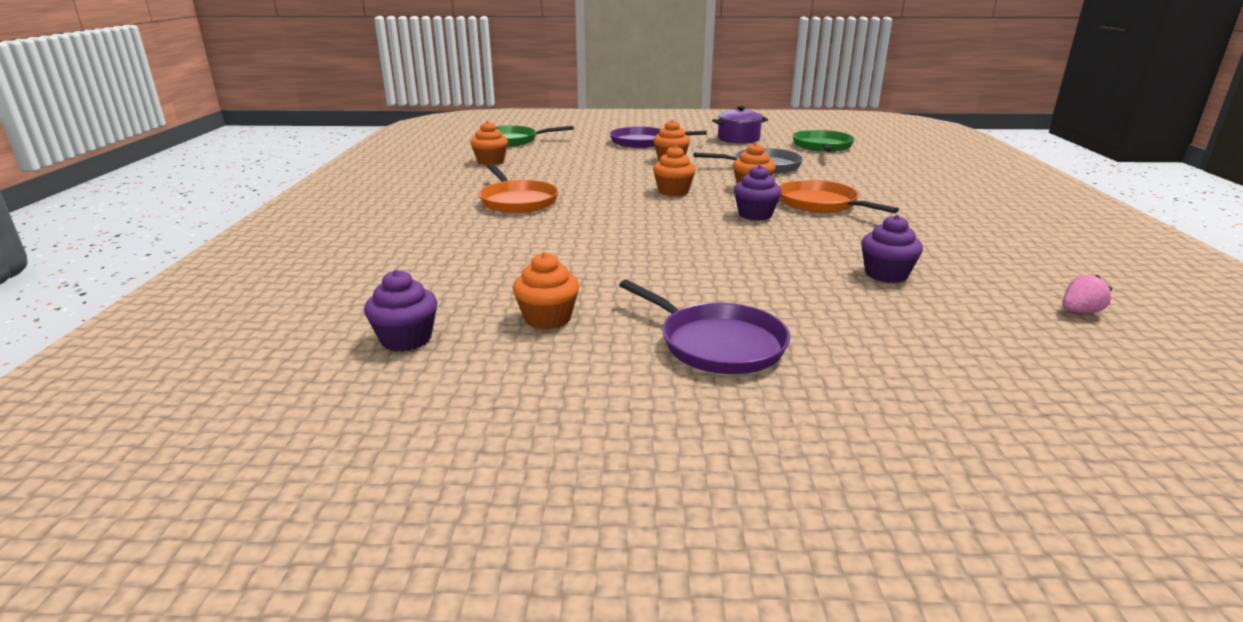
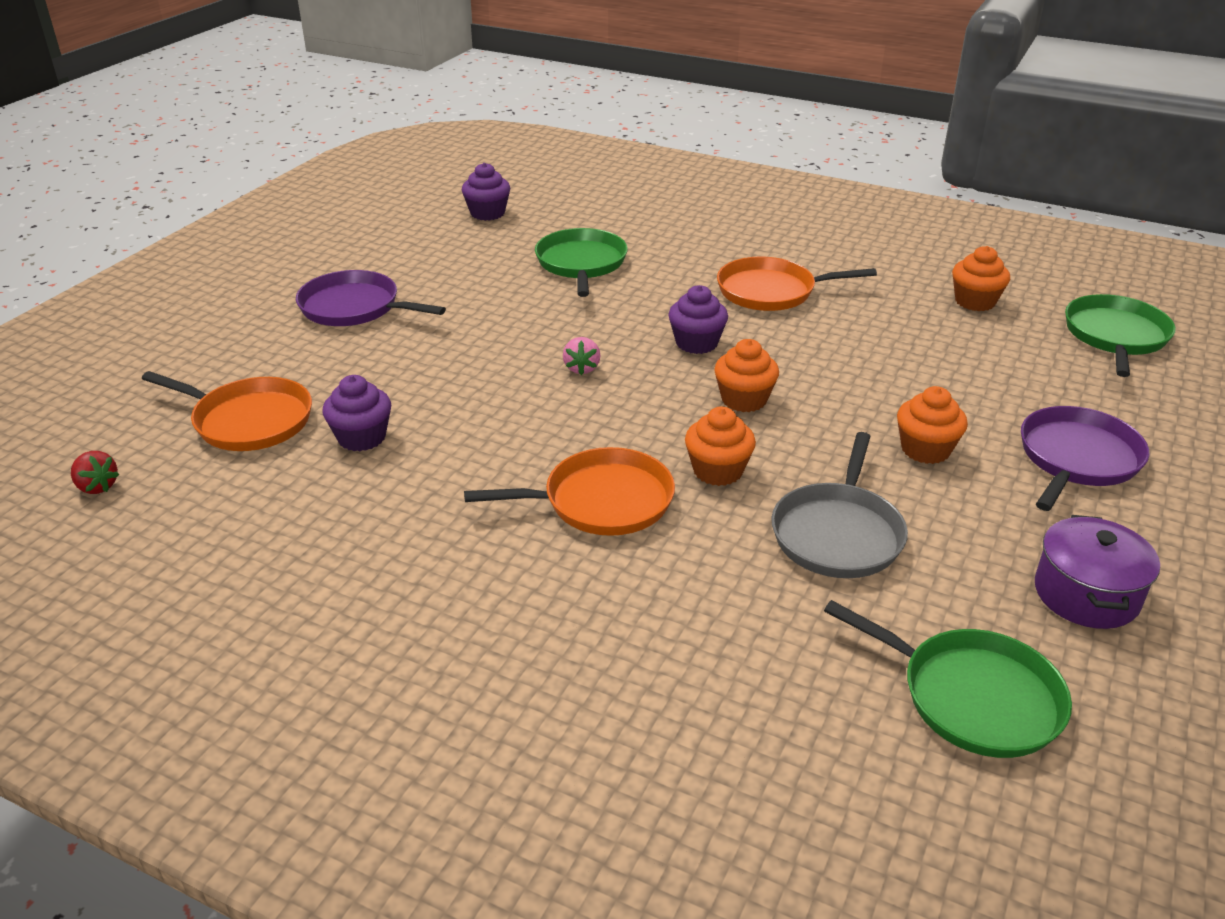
camera: 115 degrees right, 10 degrees up
orange cupcake [513,252,580,330] -> none
purple pan [619,280,790,374] -> purple pan turned 45 degrees clockwise [296,270,446,326]
purple cupcake [734,165,782,221] -> purple cupcake moved to [668,285,728,354]
pink strawberry [1062,274,1112,313] -> pink strawberry moved to [563,337,601,375]
none -> red strawberry [71,451,119,494]
none -> orange pan [142,371,312,451]
none -> green pan [535,228,628,297]

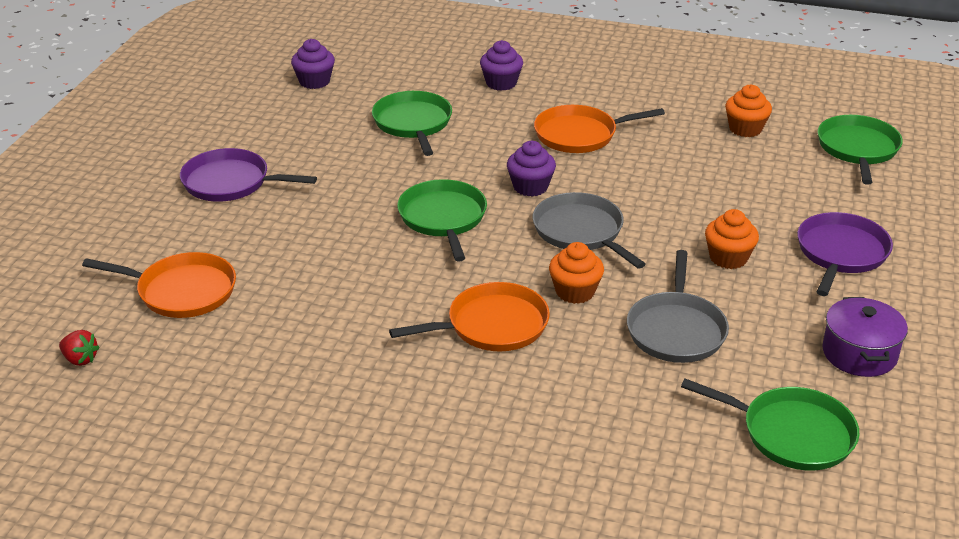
camera: 10 degrees left, 0 degrees up
purple cupcake [322,375,391,451] -> purple cupcake moved to [480,40,523,91]
pink strawberry [563,337,601,375] -> green pan [397,179,487,262]
orange cupcake [714,339,779,412] -> grey pan [532,192,646,269]

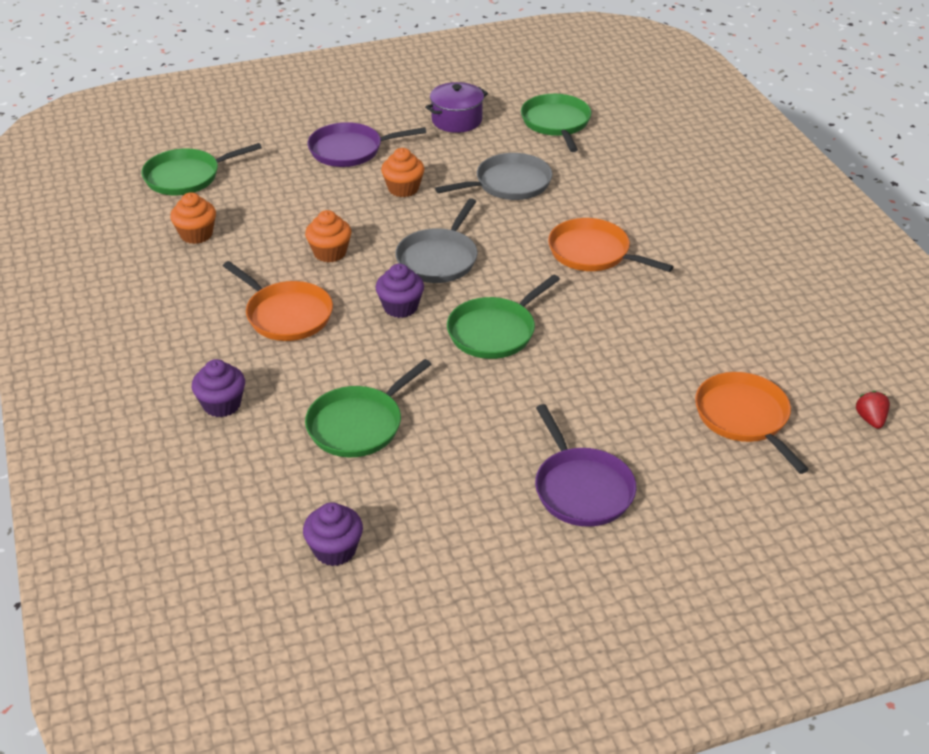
camera: 125 degrees left, 5 degrees up
orange cupcake [549,242,604,304] -> orange cupcake moved to [305,210,352,262]

